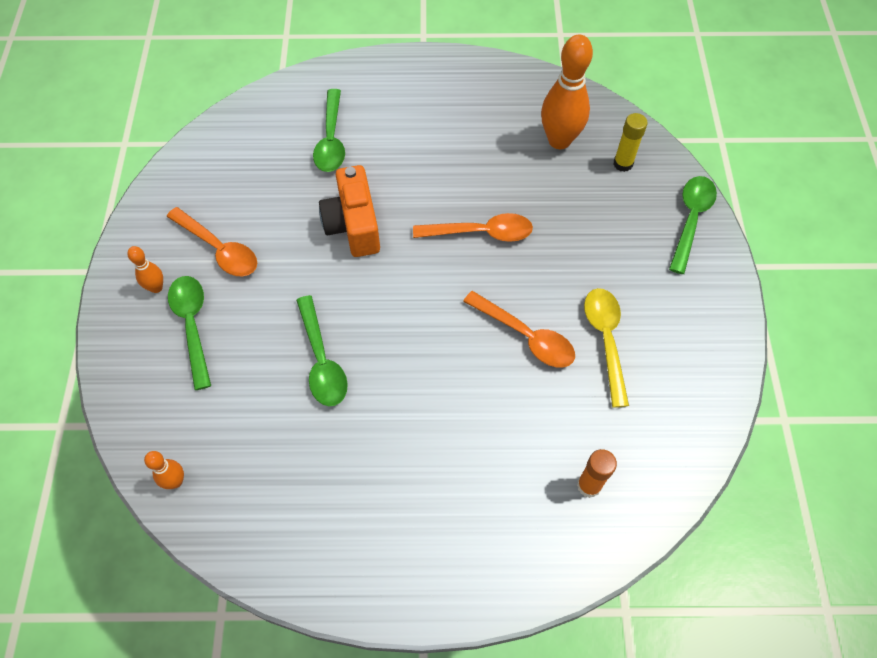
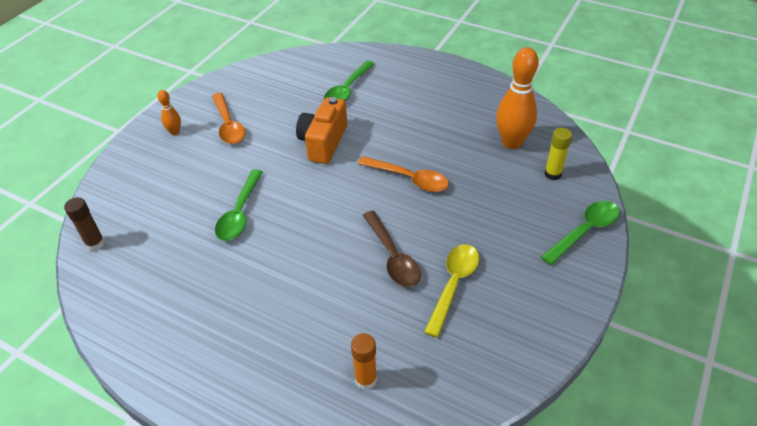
camera: 30 degrees right, 15 degrees down
orange bowling pin [144,451,184,489] -> brown glue stick [64,197,105,251]
green spoon [168,276,211,390] -> none
orange spoon [463,291,575,368] -> brown spoon [363,211,421,287]

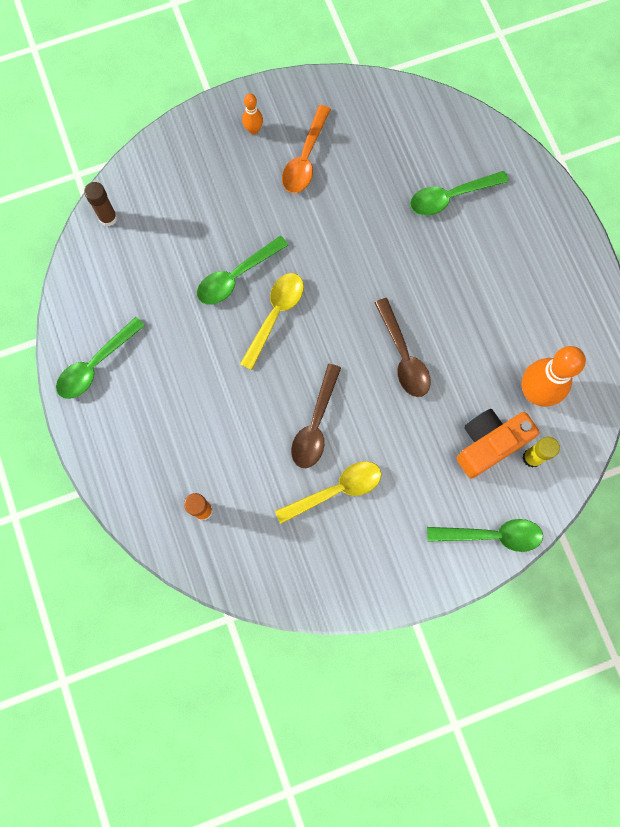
camera: 40 degrees right, 30 degrees up
orange camera [296,97,347,164] -> orange camera moved to [457,409,540,479]
orange spoon [358,156,449,192] -> brown spoon [374,298,431,397]
none -> green spoon [56,317,145,399]
none -> yellow spoon [240,273,304,370]

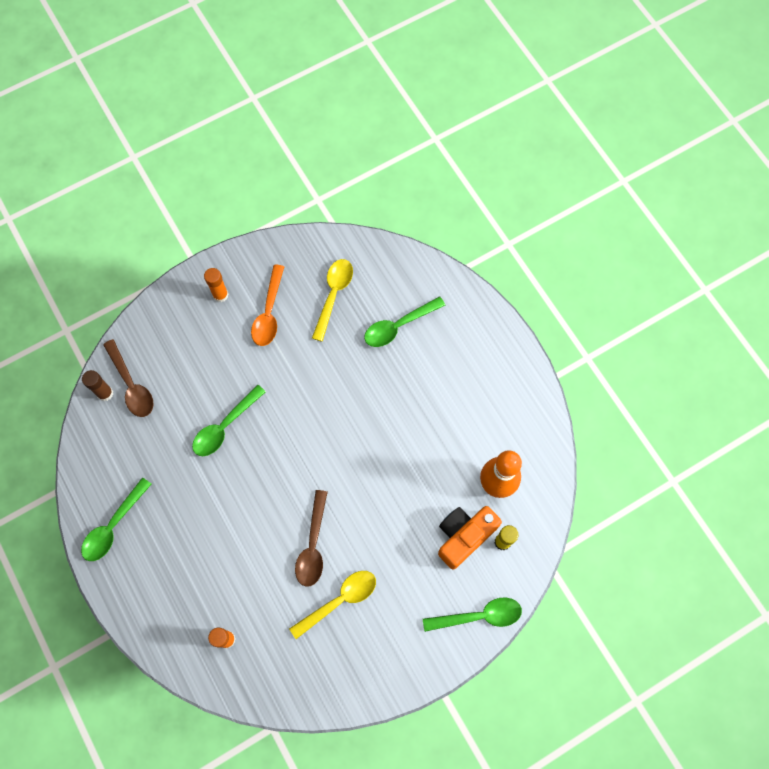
camera: 10 degrees left, 5 degrees down
yellow spoon [240,273,304,370] -> yellow spoon moved to [312,259,353,342]
orange bowling pin [242,93,263,135] -> orange glue stick [204,268,229,303]
brown spoon [374,298,431,397] -> brown spoon moved to [103,339,154,417]

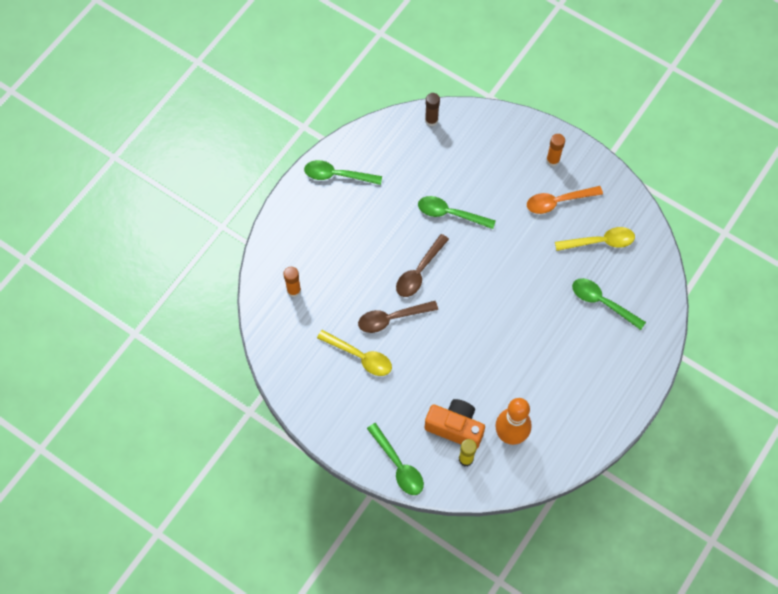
camera: 65 degrees right, 5 degrees down
brown spoon [103,339,154,417] -> brown spoon moved to [396,234,449,297]

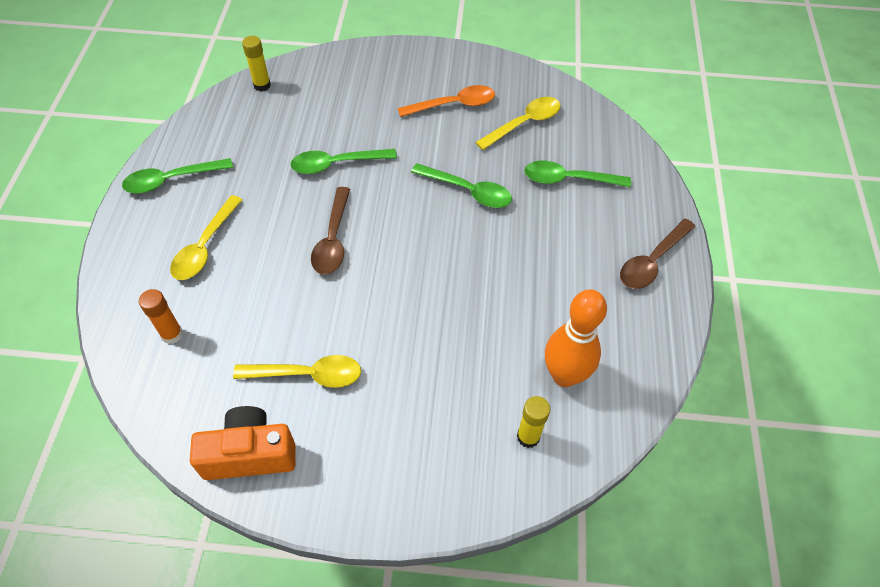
camera: 30 degrees left, 10 degrees down
brown spoon [358,301,438,333] -> brown spoon moved to [620,219,696,289]
green spoon [367,423,424,495] -> green spoon moved to [411,163,512,208]
brown glue stick [425,93,440,127] -> yellow glue stick [242,36,271,91]
orange camera [425,399,485,450] -> orange camera moved to [190,406,296,480]
orange spoon [527,186,603,214] -> orange spoon turned 150 degrees counterclockwise [398,85,495,117]
orange glue stick [546,134,565,167] -> none
none -> yellow spoon [170,195,243,280]

